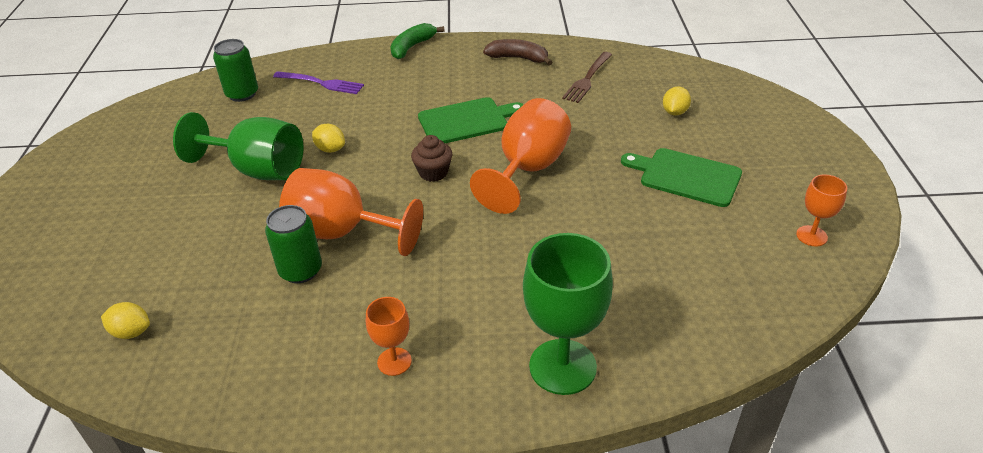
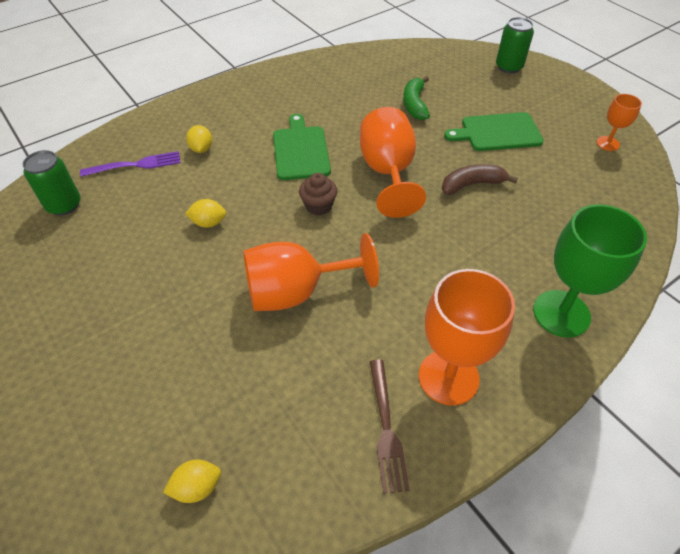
camera: 35 degrees left, 10 degrees up
green goblet [173,112,303,180] -> none
green can [265,205,322,283] -> green can moved to [496,17,534,73]
orange goblet [366,297,412,376] -> orange goblet [419,269,515,406], size x1.94
green banana [390,23,445,59] -> green banana moved to [403,76,430,120]
green cutting board [418,97,523,143] -> green cutting board turned 45 degrees counterclockwise [273,114,331,180]
brown banana [483,39,552,65] -> brown banana moved to [442,164,518,195]
brown fork [562,52,612,103] -> brown fork moved to [370,360,410,494]
yellow lemon [663,86,691,116] -> yellow lemon moved to [186,125,212,153]

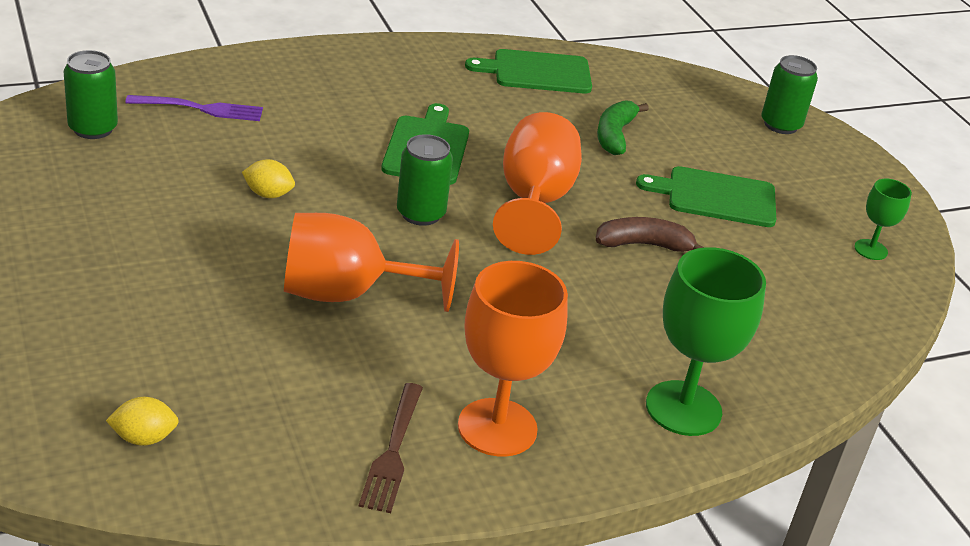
camera: 10 degrees right, 15 degrees down
yellow lemon [186,125,212,153] -> none
brown cupcake [299,173,337,215] -> green can [397,134,453,226]
orange goblet [597,94,642,151] -> green goblet [854,179,912,260]
none -> green cutting board [465,49,592,93]

